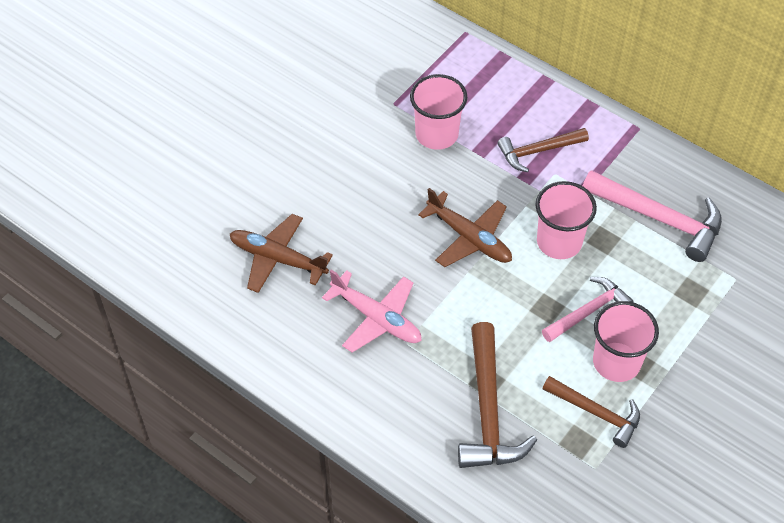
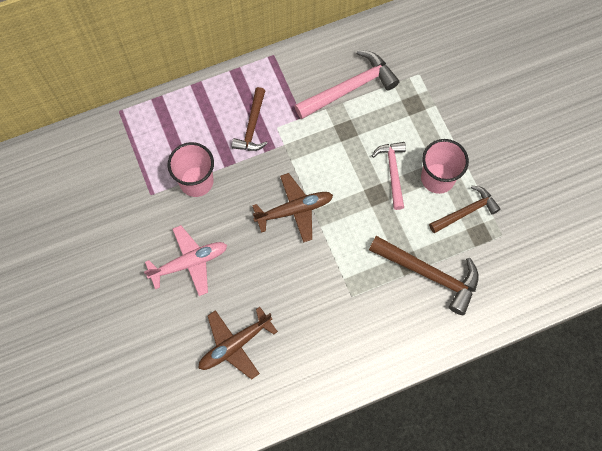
camera: 60 degrees left, 15 degrees up
pink plane [322,270,422,353] -> pink plane moved to [144,225,227,296]
pink cup [535,181,597,259] -> none

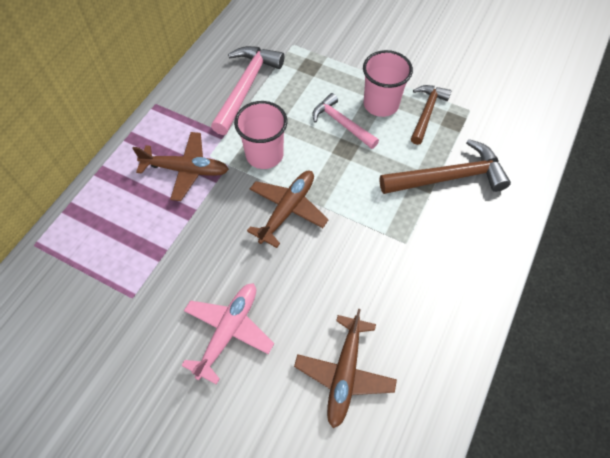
camera: 40 degrees left, 10 degrees down
pink cup [167,142,214,197] -> pink cup moved to [234,101,287,169]
brown hammer [232,87,268,151] -> brown plane [132,132,229,201]

